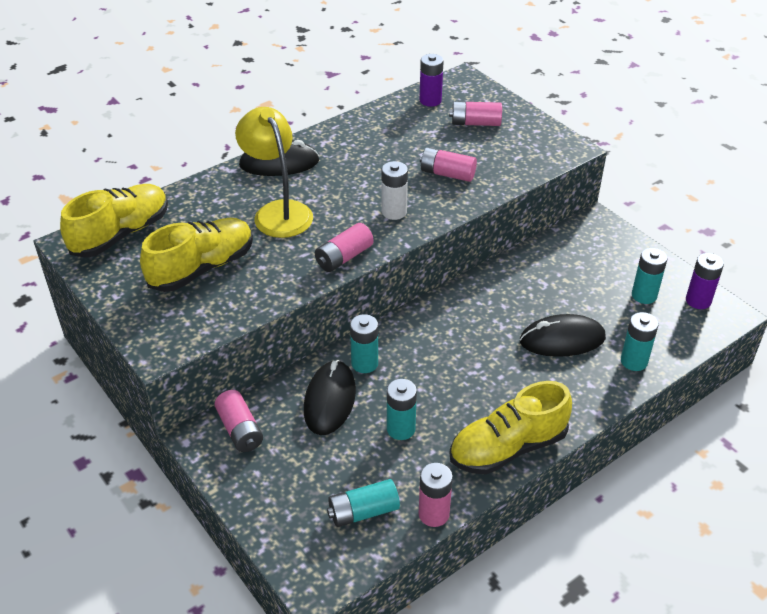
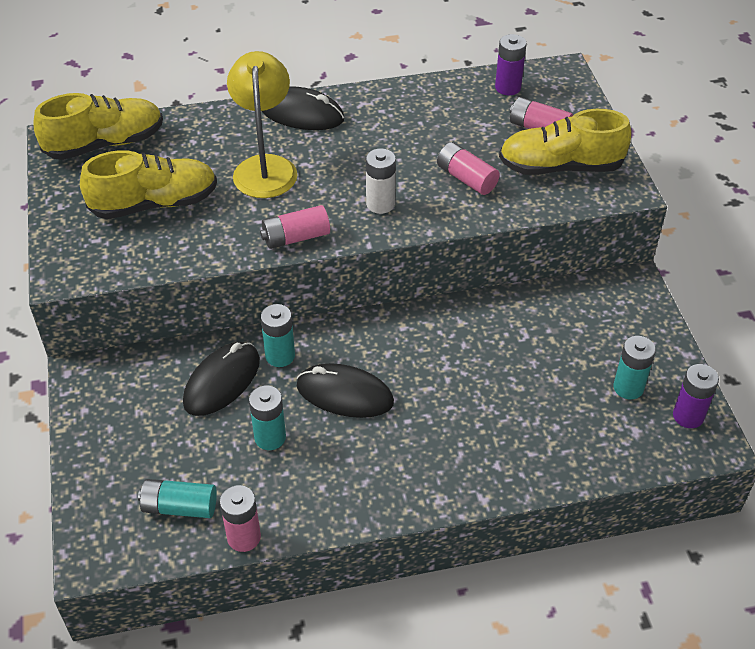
camera: 25 degrees right, 5 degrees up
pink battery [214,390,263,452] -> none
yellow shoe [450,381,572,475] -> yellow shoe moved to [499,109,631,175]
black mouse [520,314,606,357] -> black mouse moved to [297,364,394,418]
turquoise battery [621,312,659,371] -> none

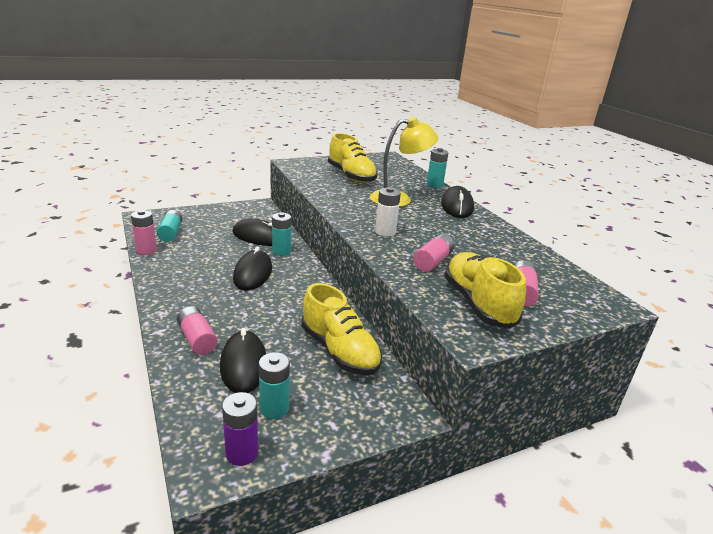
camera: 75 degrees right, 20 degrees down
yellow shoe [34,93,163,160] -> yellow shoe moved to [301,283,382,375]
turquoise battery [249,386,286,450] -> turquoise battery moved to [427,148,448,188]
pink battery [260,205,330,249] -> pink battery moved to [177,306,218,355]
purple battery [495,34,526,95] -> none
none -> black mouse [220,328,266,393]

